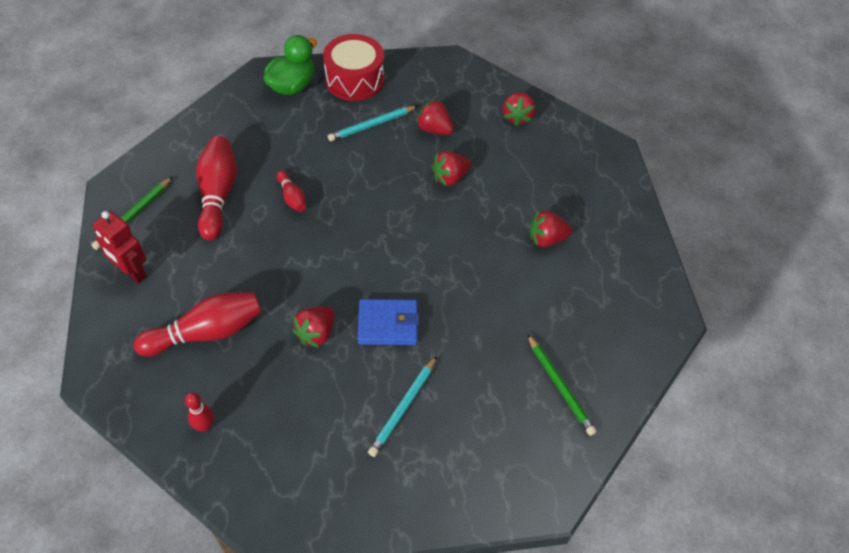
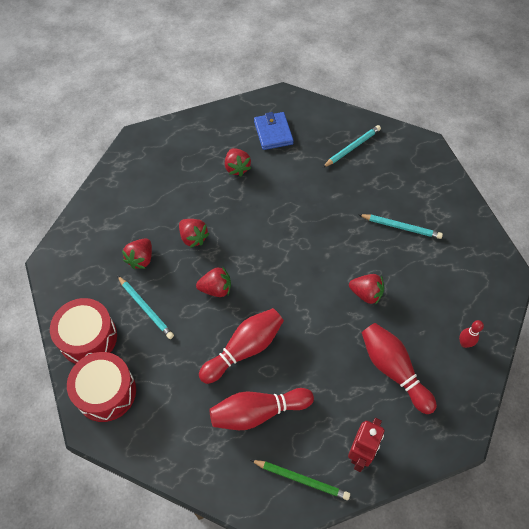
camera: 100 degrees left, 5 degrees up
green duck [263,35,317,95] -> red drum [67,352,136,422]
red bowling pin [277,170,306,212] -> red bowling pin [199,308,284,384], size x1.92
blue wallet [358,299,419,345] -> blue wallet moved to [254,112,294,150]
red strawberry [503,92,536,126] -> red strawberry moved to [196,266,231,297]
green pencil [527,334,597,436] -> turquoise pencil [322,125,381,168]

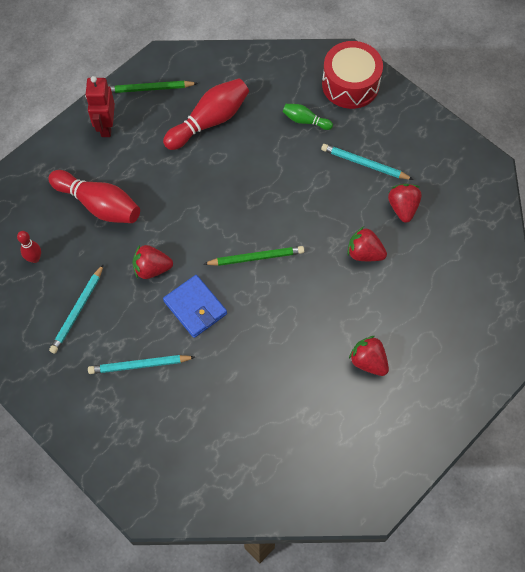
camera: 155 degrees right, 5 degrees up
red drum [50,298,117,364] -> none
red strawberry [196,266,231,297] -> none
red bowling pin [199,308,284,384] -> none
blue wallet [254,112,294,150] -> blue wallet moved to [163,275,227,338]
turquoise pencil [322,125,381,168] -> turquoise pencil moved to [49,264,104,354]
none -> green pencil [204,246,304,266]
none -> green bowling pin [283,104,333,130]

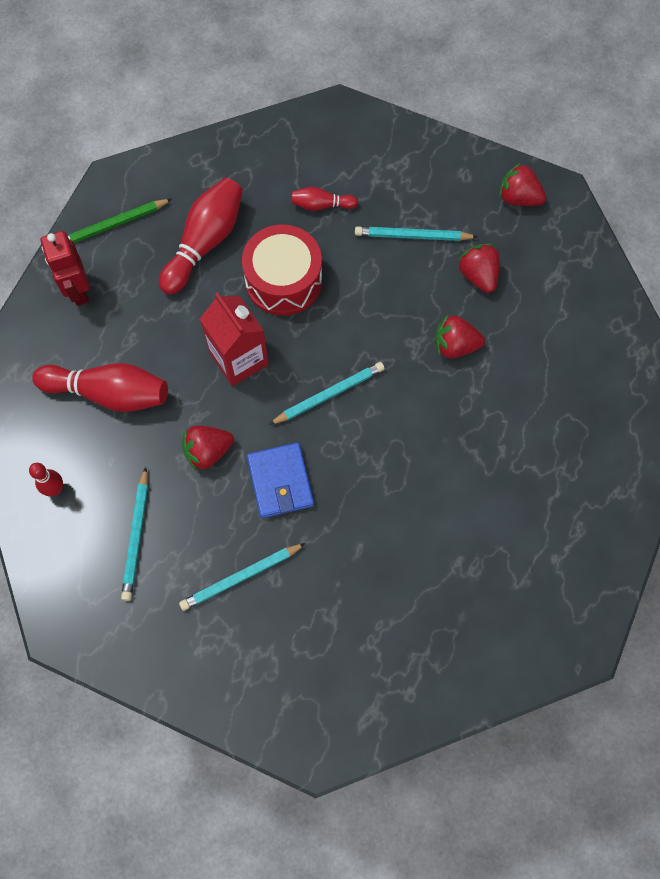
camera: 20 degrees left, 5 degrees up
blue wallet [163,275,227,338] -> blue wallet turned 45 degrees clockwise [247,442,314,518]
green pencil [204,246,304,266] -> turquoise pencil [269,362,385,425]
green bowling pin [283,104,333,130] -> red bowling pin [291,187,358,211]
red drum [322,41,383,109] -> red drum moved to [242,225,322,316]
red strawberry [349,336,389,376] -> red strawberry moved to [499,163,546,206]
none -> red carton [200,293,269,386]

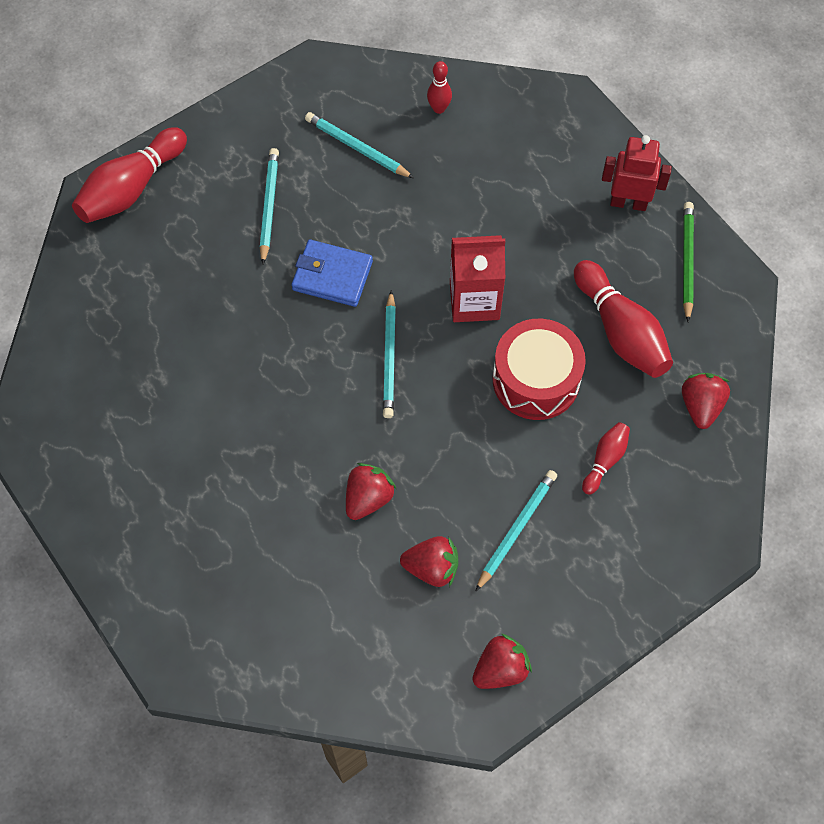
camera: 120 degrees right, 5 degrees down
red bowling pin [32,363,168,412] -> red bowling pin moved to [72,127,187,223]
red strawberry [182,425,234,471] -> red strawberry moved to [682,373,730,429]

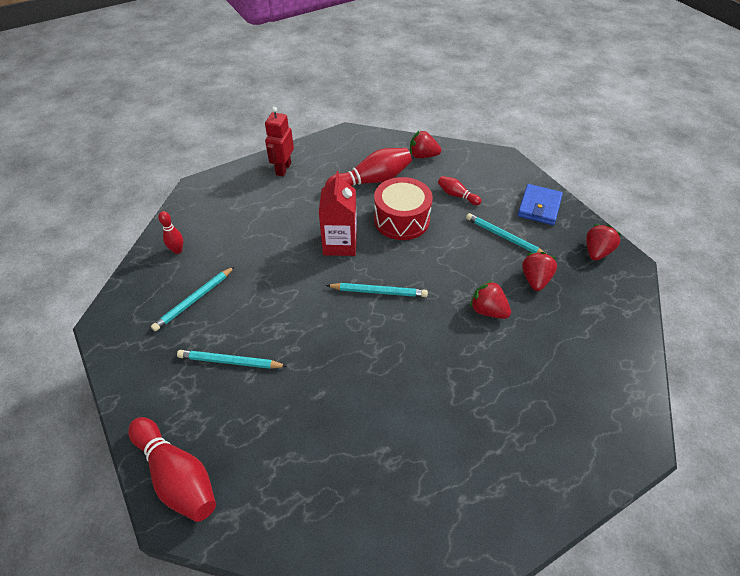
camera: 85 degrees left, 15 degrees down
blue wallet [291,240,373,307] -> blue wallet moved to [517,184,563,225]
red strawberry [472,634,532,689] -> red strawberry turned 60 degrees clockwise [586,224,622,261]
green pencil [683,202,694,322] -> none

